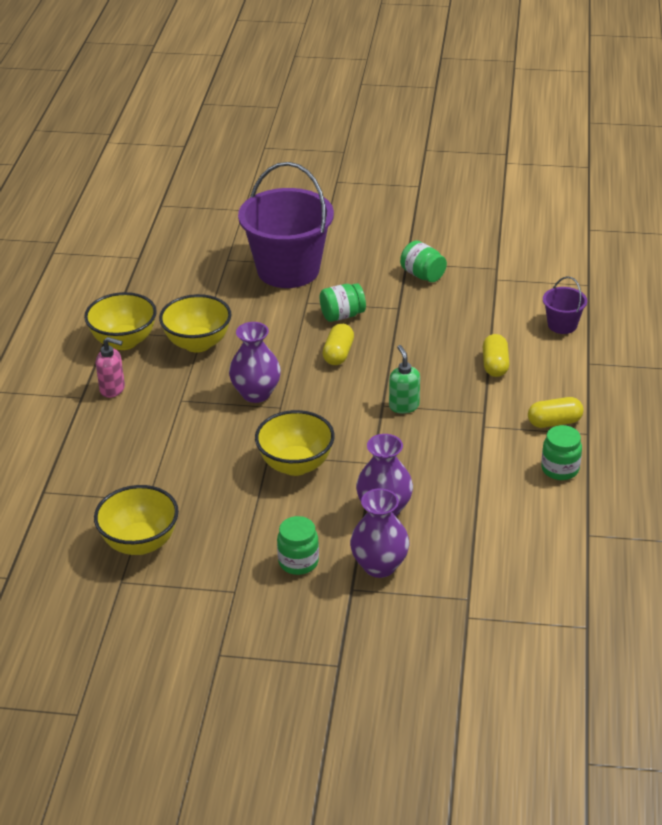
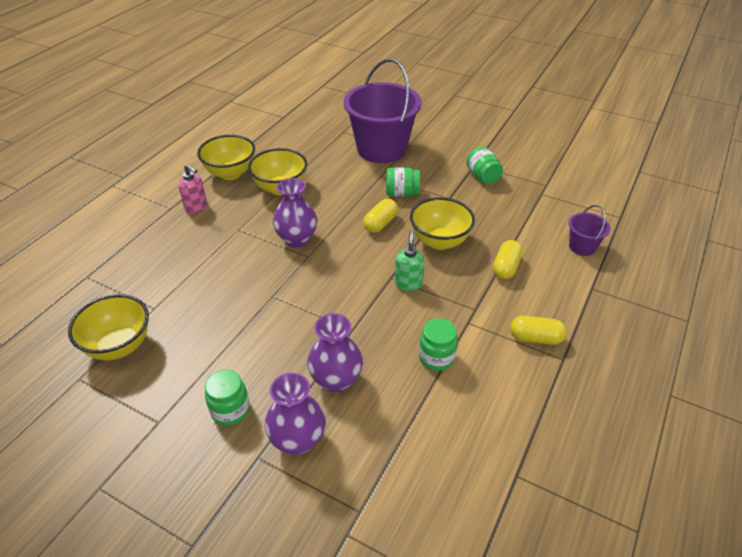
camera: 20 degrees right, 5 degrees up
yellow bowl [255,410,335,476] -> yellow bowl moved to [410,197,475,250]
green jar [541,425,582,480] -> green jar moved to [419,318,458,371]

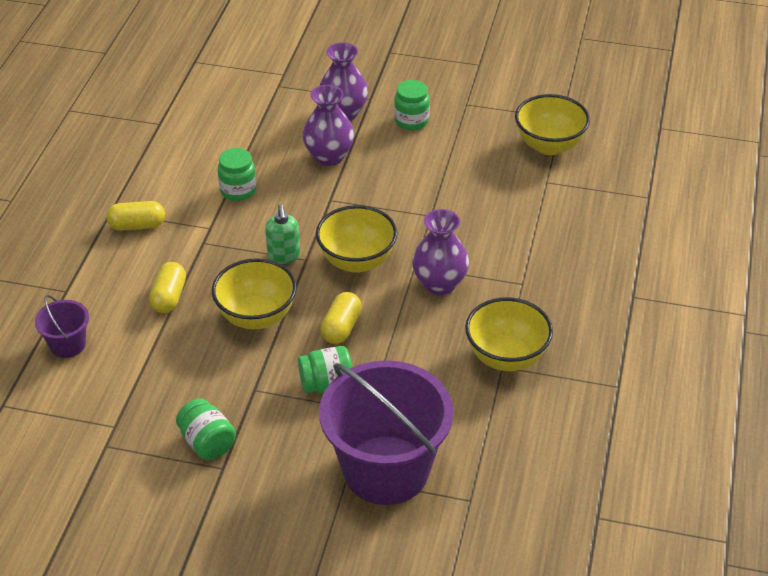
camera: 165 degrees right, 0 degrees up
pink soap dispenser [179,164,207,214] -> none
yellow bowl [197,135,255,180] -> yellow bowl moved to [316,205,397,273]

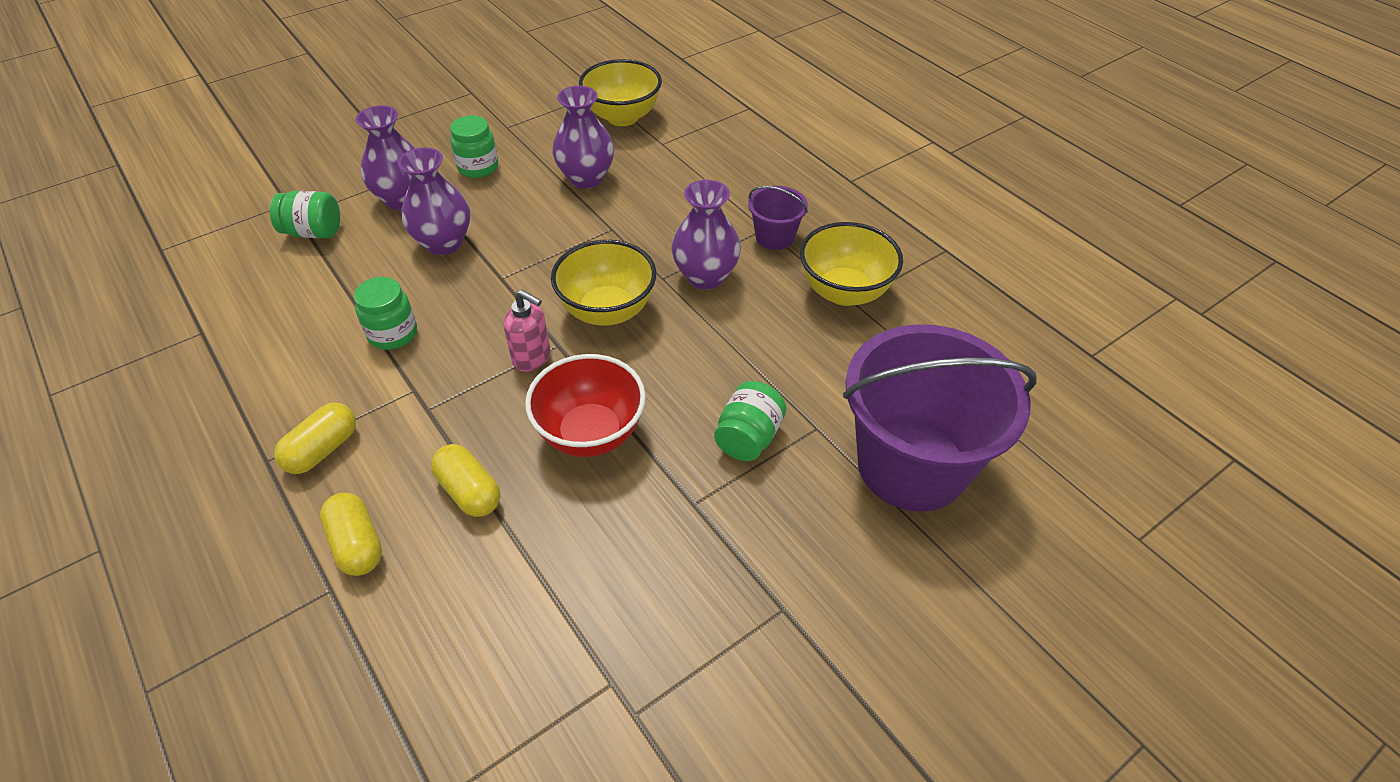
camera: 50 degrees left, 5 degrees up
purple bucket [35,295,89,358] -> purple bucket moved to [748,186,808,250]
green jar [176,398,236,460] -> green jar moved to [270,191,340,238]
yellow bowl [212,258,297,329] -> red bowl [525,354,646,457]
green soap dispenser [265,204,300,264] -> pink soap dispenser [504,289,550,372]
yellow capsule [321,292,362,344] -> yellow capsule moved to [320,493,382,576]
none -> purple vase [552,86,614,189]

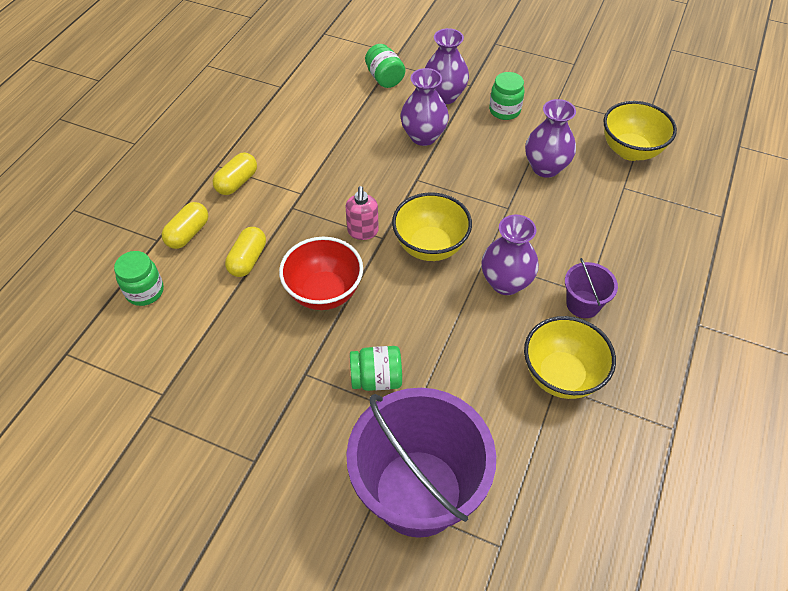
camera: 60 degrees right, 5 degrees up
yellow capsule [274,403,356,474] -> yellow capsule turned 60 degrees counterclockwise [212,153,257,195]
green jar [354,277,417,350] -> green jar moved to [114,251,164,306]

